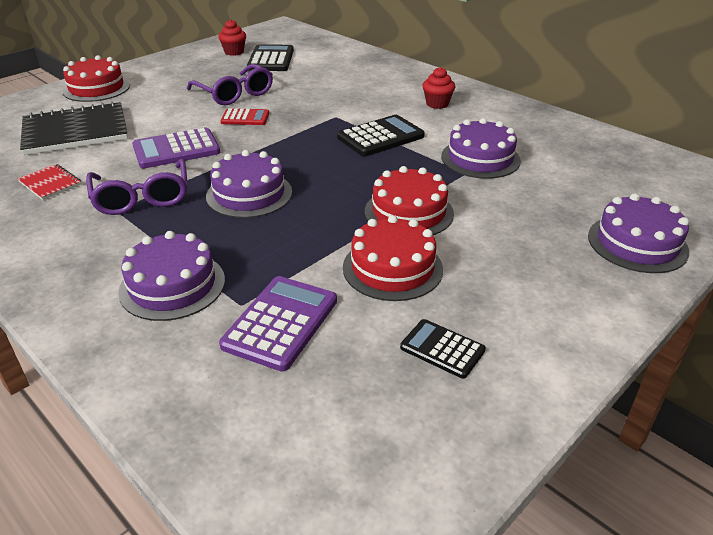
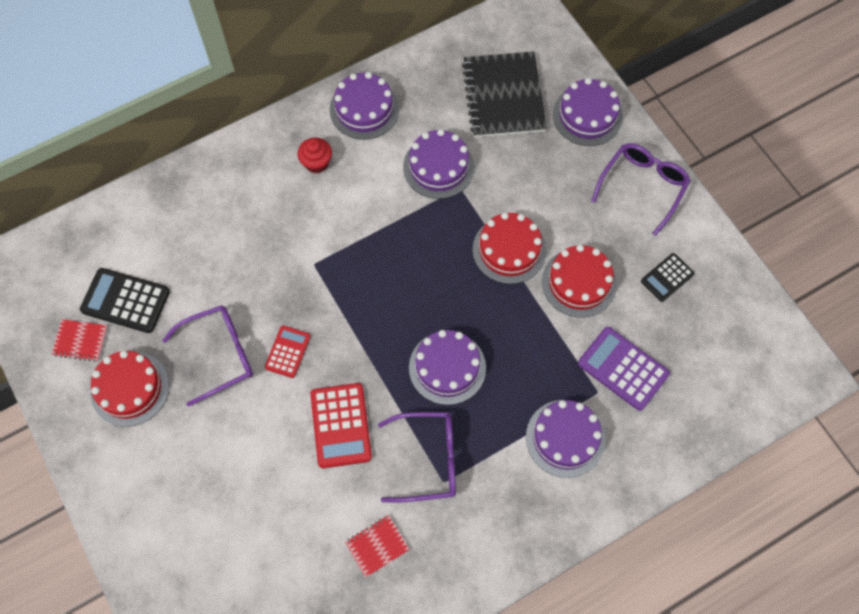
camera: 75 degrees left, 30 degrees up
black notebook [20,101,128,155] -> black notebook moved to [462,51,547,138]
red cake [62,55,130,102] -> red cake moved to [91,351,169,427]
purple calculator [132,127,220,168] -> red calculator [311,383,372,468]
red cupcake [218,19,246,56] -> red notebook [52,319,108,362]
black calculator [337,115,425,156] -> none
none -> purple cake [330,72,399,140]
none -> purple glasses [591,143,691,236]

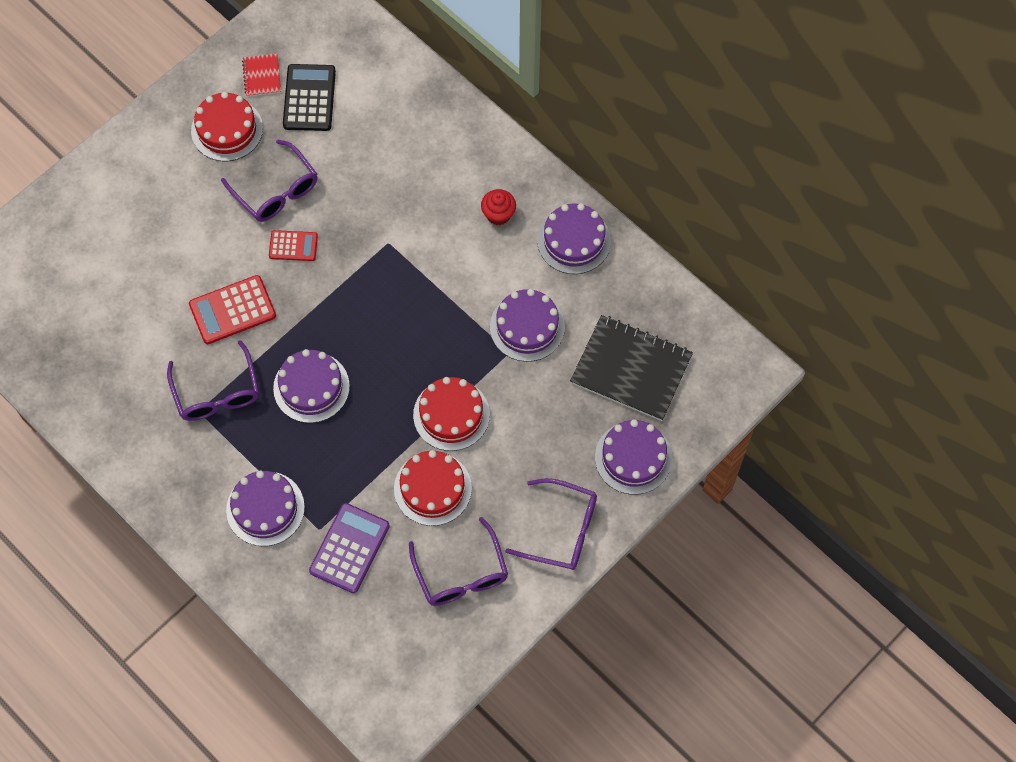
camera: 75 degrees right, 0 degrees up
red notebook [345,515,410,578] -> none
black notebook [462,51,547,138] -> black notebook turned 45 degrees clockwise [570,315,693,421]
black calculator [641,253,695,302] -> purple glasses [409,517,508,606]

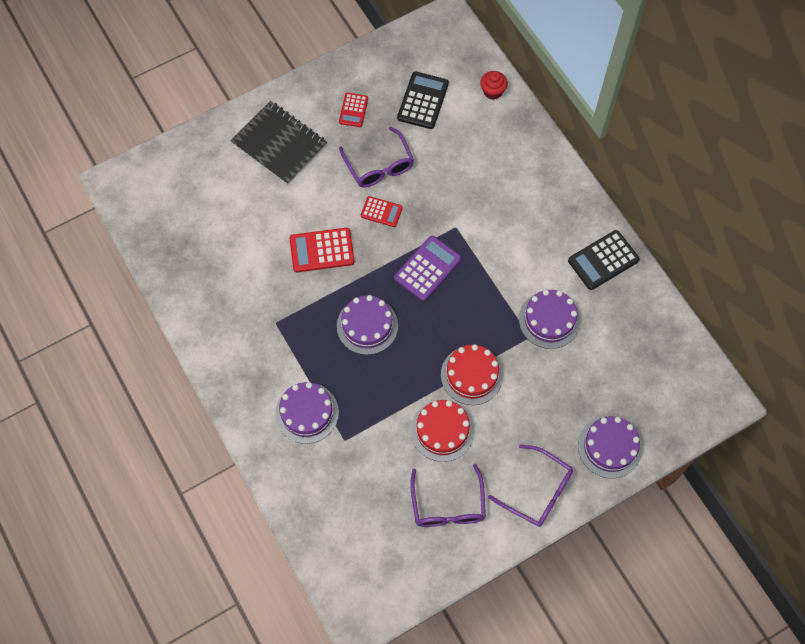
camera: 15 degrees right, 0 degrees up
purple glasses [167,340,259,421] -> none
red cake [191,92,263,161] -> red calculator [339,93,368,127]
red notebook [242,54,281,97] -> none
purple calculator [309,503,390,593] -> purple calculator moved to [394,236,462,301]
red cupcake [481,189,516,225] -> red cupcake moved to [480,71,508,100]
purple cake [537,203,611,274] -> black calculator [568,230,639,290]
black notebook [570,315,693,421] -> black notebook moved to [230,101,327,185]

